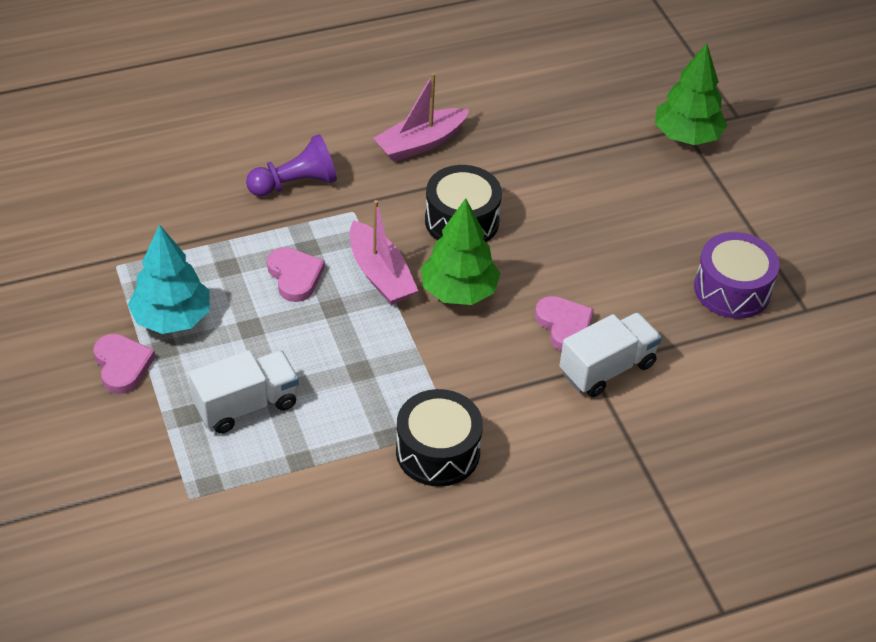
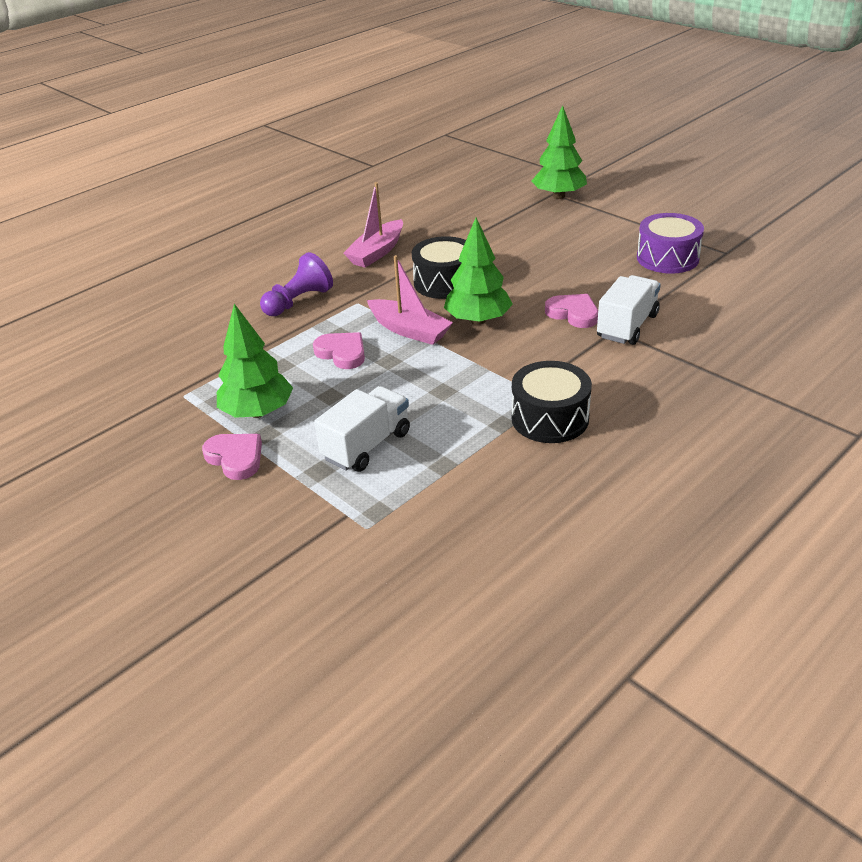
camera: 20 degrees left, 10 degrees down
turquoise tree [128,224,210,334] -> green tree [217,304,293,418]

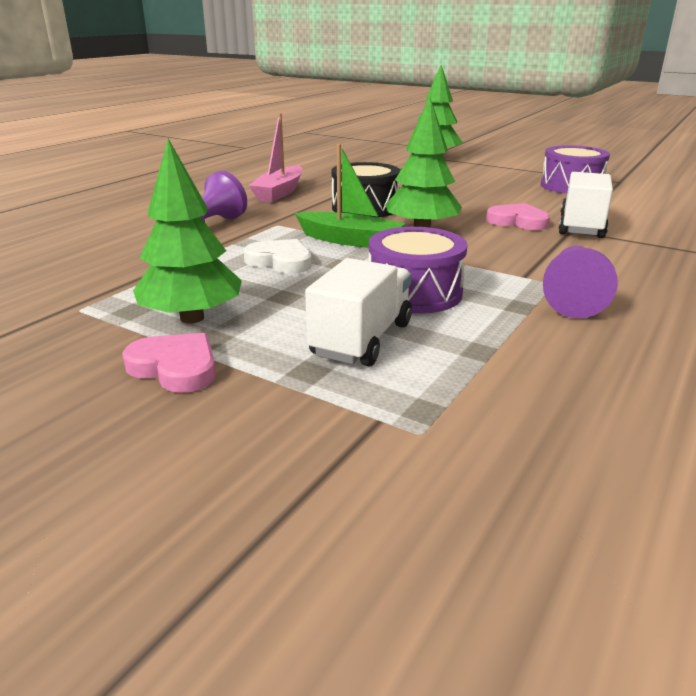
camera: 15 degrees left, 10 degrees down
pink heart [313,332,365,369] -> white heart [244,239,312,274]
pink boat [367,255,453,345] -> green boat [295,144,405,248]
black drum [511,361,592,443] -> purple pawn [543,246,618,318]
none -> purple drum [369,227,468,314]

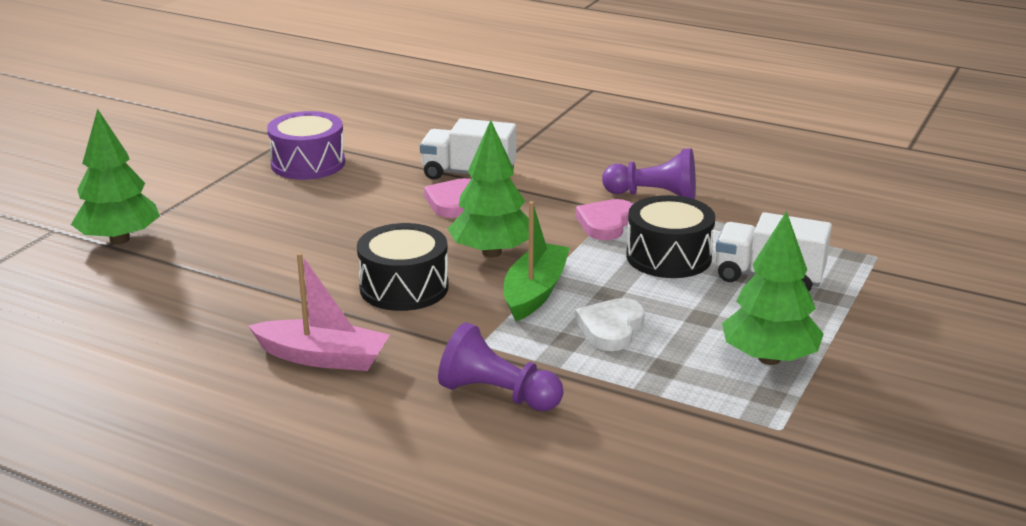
camera: 95 degrees left, 0 degrees up
pink heart [122,333,216,393] -> pink heart moved to [576,199,633,240]
purple drum [369,227,468,314] -> black drum [626,195,715,278]

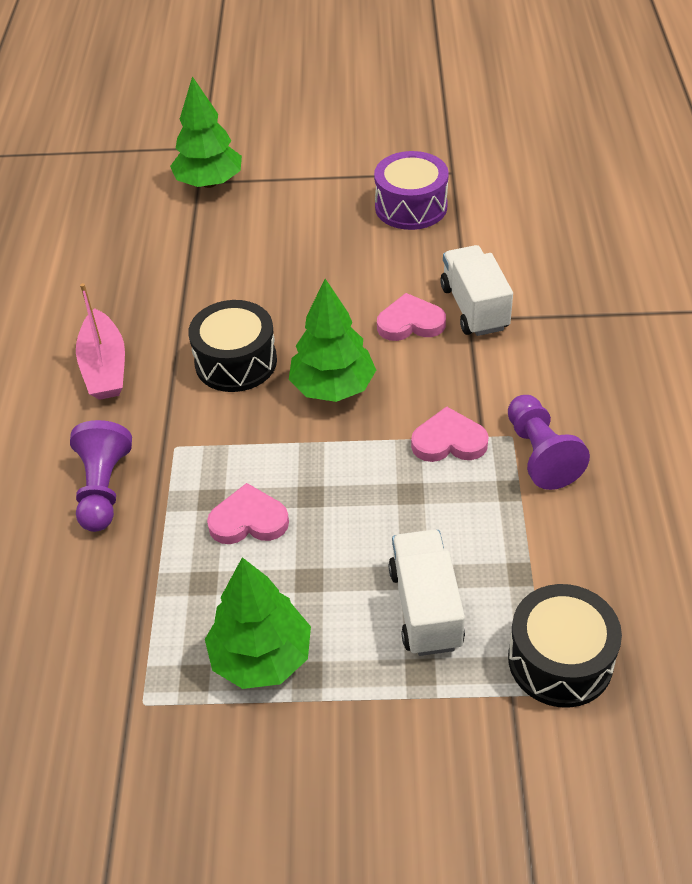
camera: 65 degrees right, 20 degrees up
green boat [504,201,570,321] -> none
white heart [575,298,645,351] -> pink heart [207,483,289,544]
black drum [626,195,715,278] -> black drum moved to [508,584,622,708]

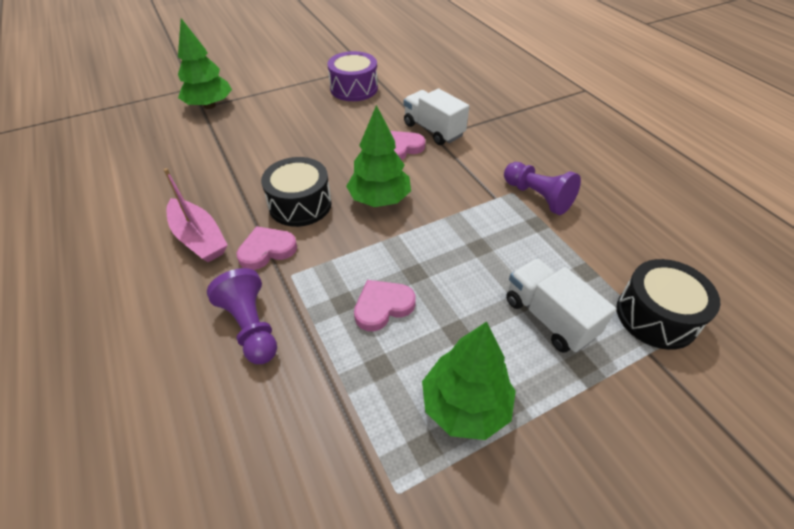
camera: 30 degrees left, 0 degrees up
pink heart [411,406,489,462] -> pink heart moved to [237,226,297,270]

